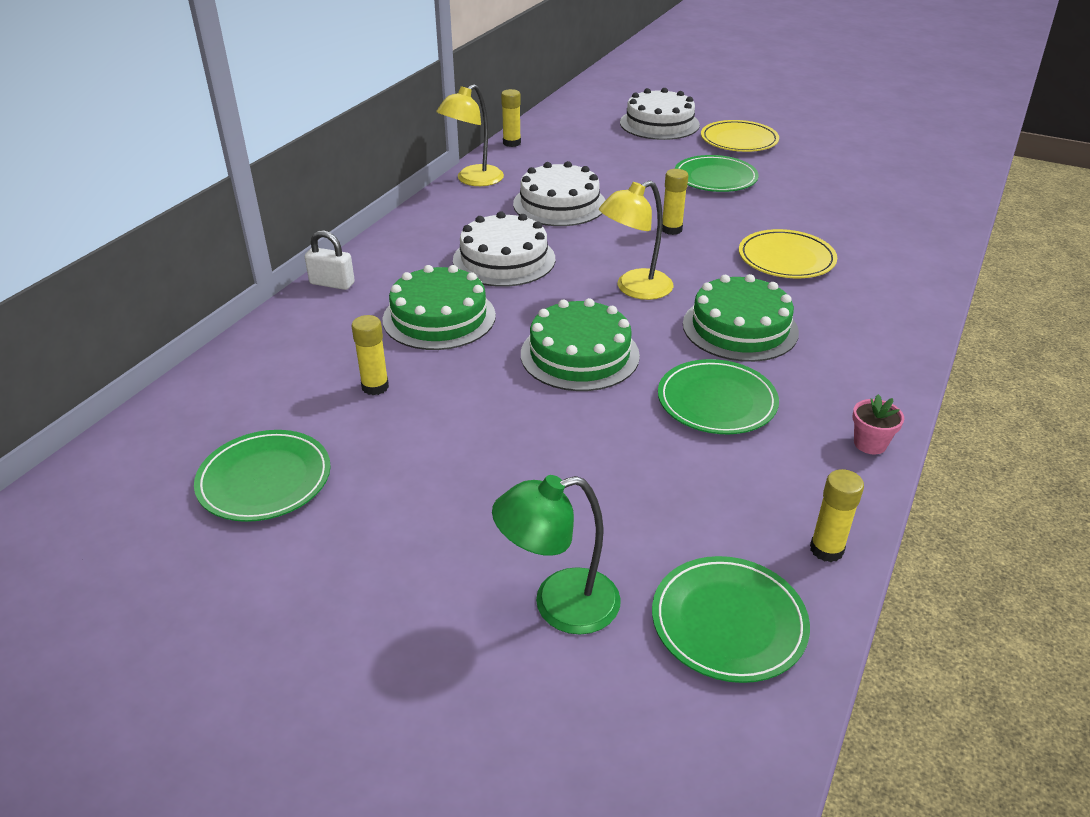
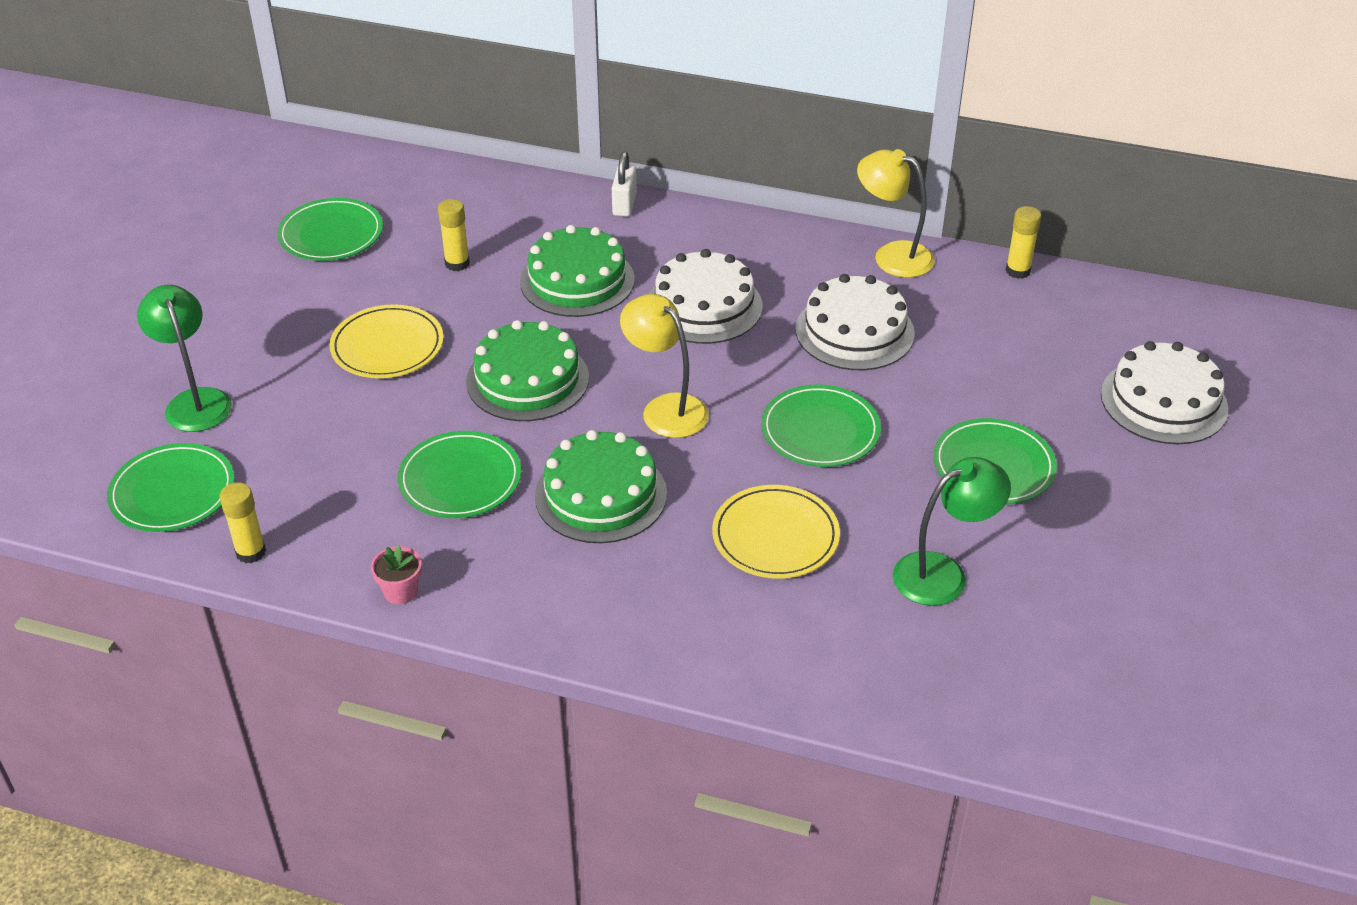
camera: 80 degrees right, 5 degrees up
yellow glue stick [662,169,688,235] -> green plate [761,384,881,467]
yellow plate [701,120,779,152] -> yellow plate moved to [329,304,444,378]
none -> green lamp [893,457,1011,606]

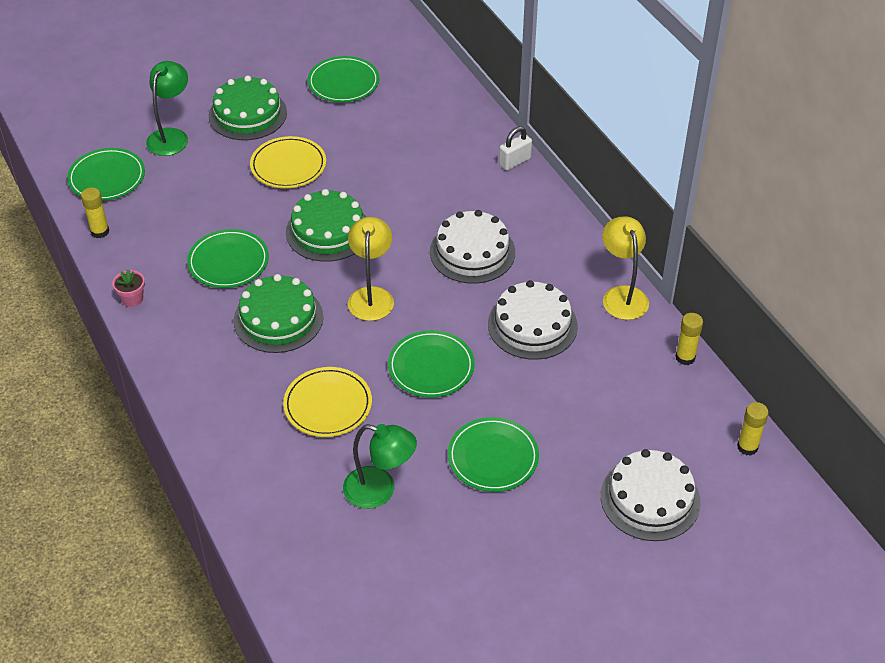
camera: 45 degrees right, 5 degrees up
yellow glue stick [438,199,470,271] -> yellow glue stick moved to [737,402,769,456]
green cake [520,225,635,317] -> green cake moved to [209,76,287,140]

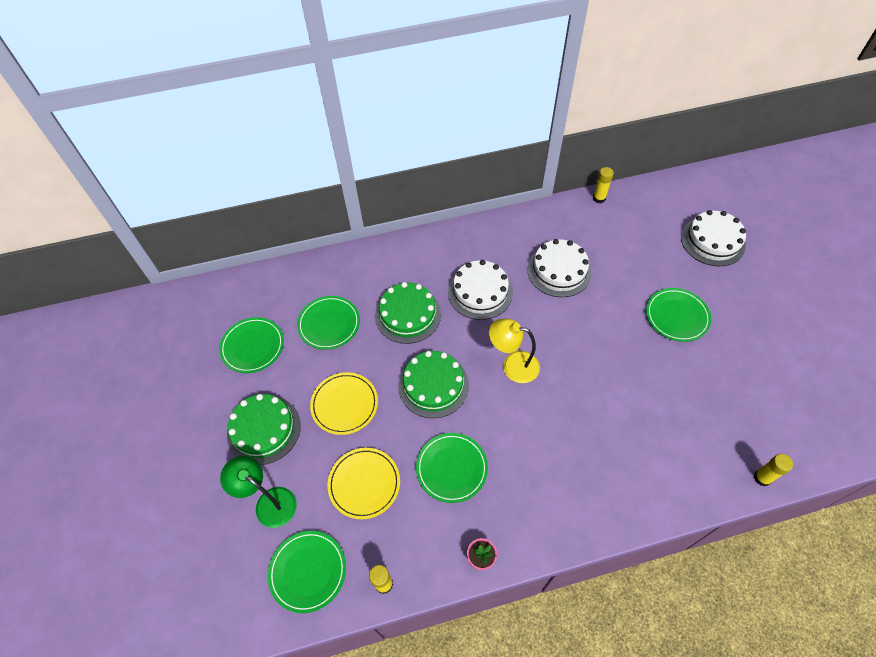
camera: 75 degrees left, 10 degrees up
green cake [234,274,323,353] -> green cake moved to [375,282,441,344]
yellow plate [283,367,372,437] -> yellow plate moved to [328,448,400,519]
green lamp [343,424,417,509] -> none
green plate [388,330,475,398] -> green plate moved to [297,296,360,350]
white padlock [499,126,532,171] -> none
yellow lamp [602,216,649,320] -> none
yellow glue stick [737,402,769,456] -> yellow glue stick moved to [754,454,793,486]

